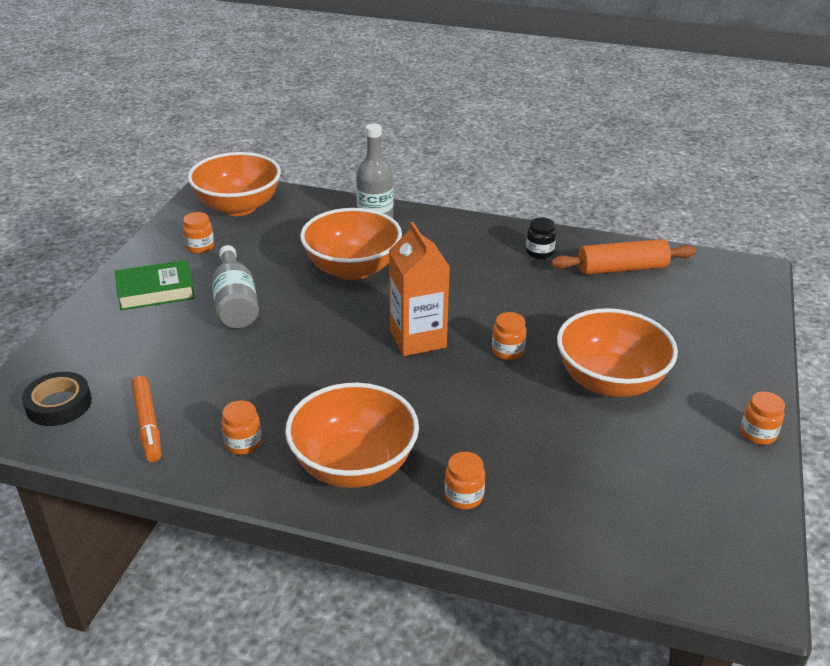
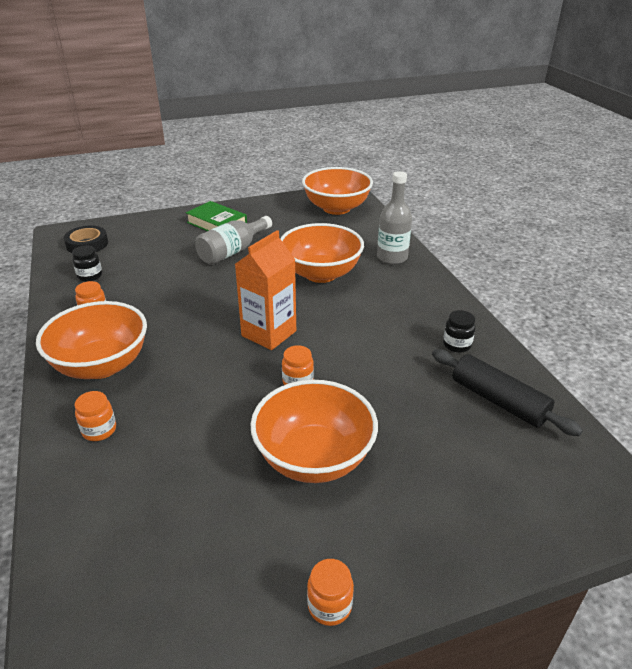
camera: 55 degrees right, 0 degrees up
orange marker [132,376,161,462] -> black jar [72,245,102,282]
orange jar [183,212,214,254] -> none
orange rolling pin [551,239,696,275] -> black rolling pin [432,349,583,436]

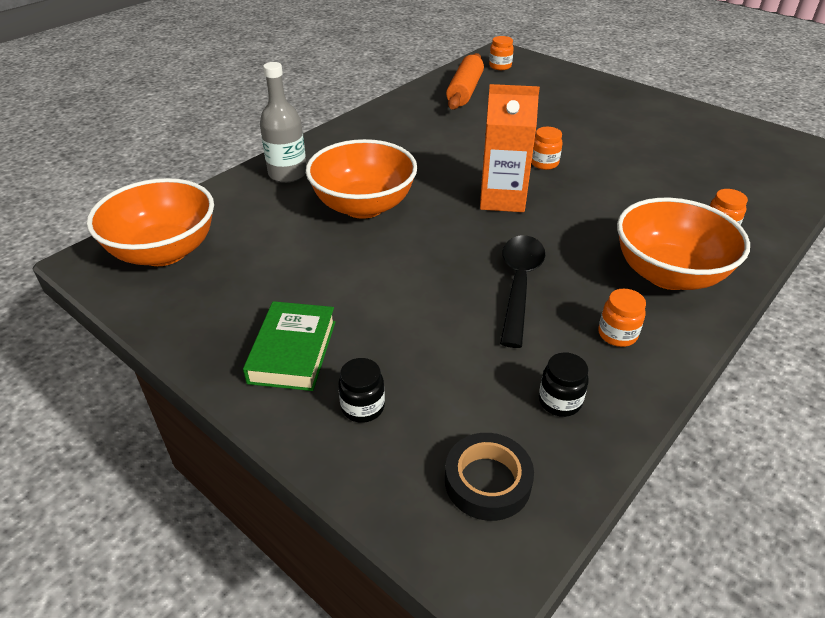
camera: 120 degrees left, 5 degrees up
grey bottle [195,216,272,265] -> none
orange bowl [250,380,378,483] -> none
orange jar [307,559,354,626] -> orange jar moved to [489,36,514,70]
black rolling pin [432,349,583,436] -> orange rolling pin [446,53,484,110]
black jar [443,310,476,353] -> black jar moved to [338,358,385,423]
none -> black spoon [500,235,545,348]

